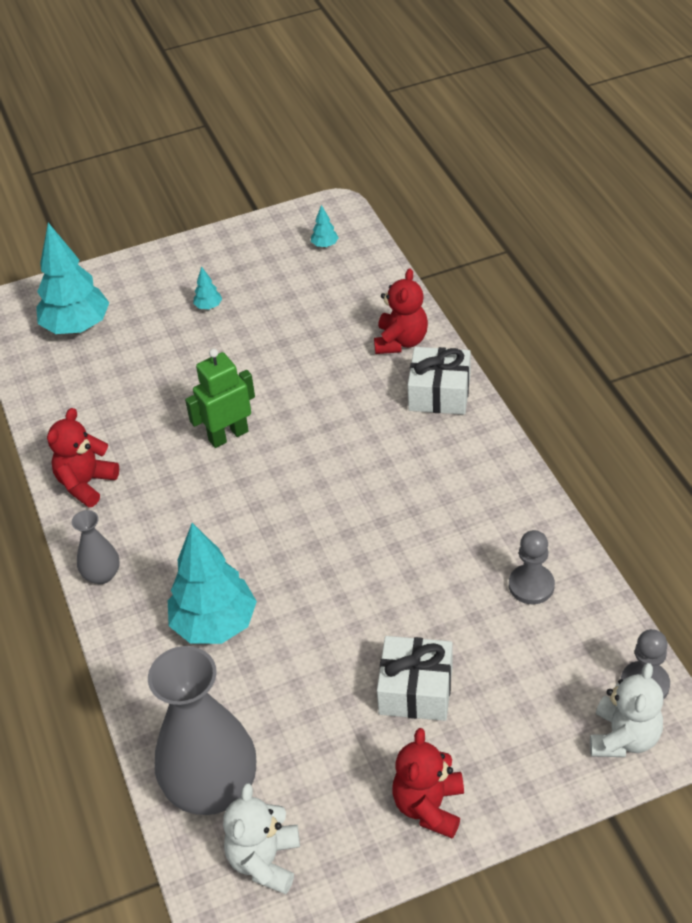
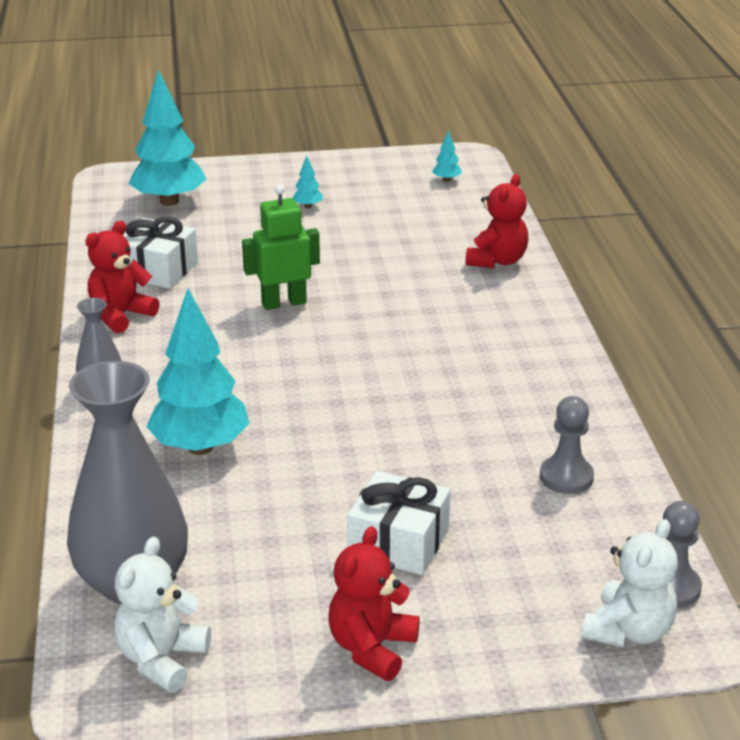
camera: 10 degrees right, 15 degrees down
white gift [408,347,471,415] -> white gift moved to [123,217,198,289]

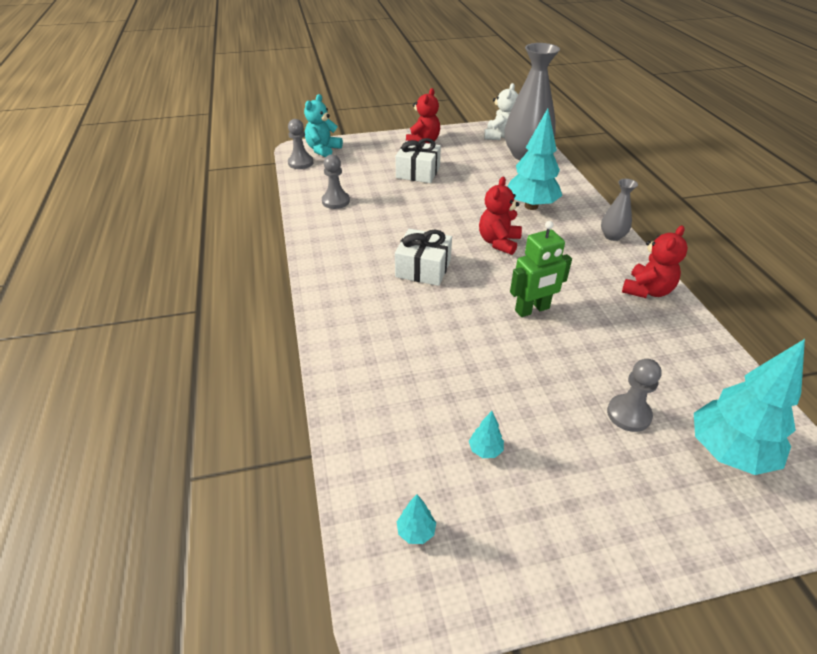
camera: 175 degrees right, 10 degrees up
white gift [123,217,198,289] -> white gift moved to [395,229,452,286]
turquoise tree [292,155,323,208] -> turquoise tree moved to [469,411,504,458]
red teddy bear [466,174,528,268] -> red teddy bear moved to [479,177,522,255]
white teddy bear [582,519,678,647] -> turquoise teddy bear [304,94,343,157]
none -> grey pawn [607,359,662,432]

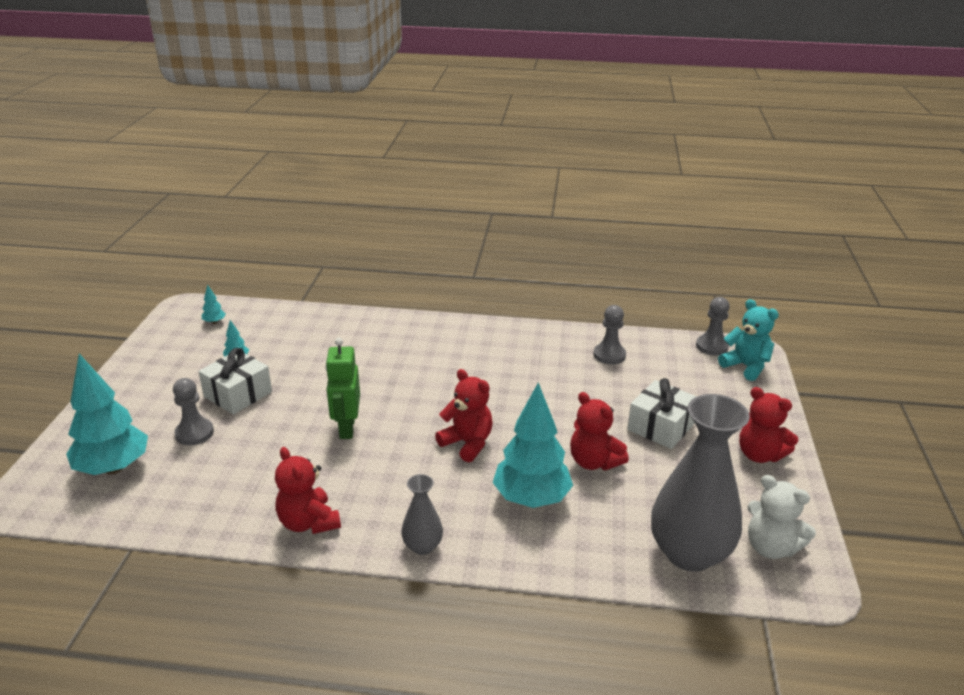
camera: 110 degrees right, 10 degrees down
white gift [395,229,452,286] -> white gift moved to [198,348,272,414]
none -> red teddy bear [570,392,629,470]

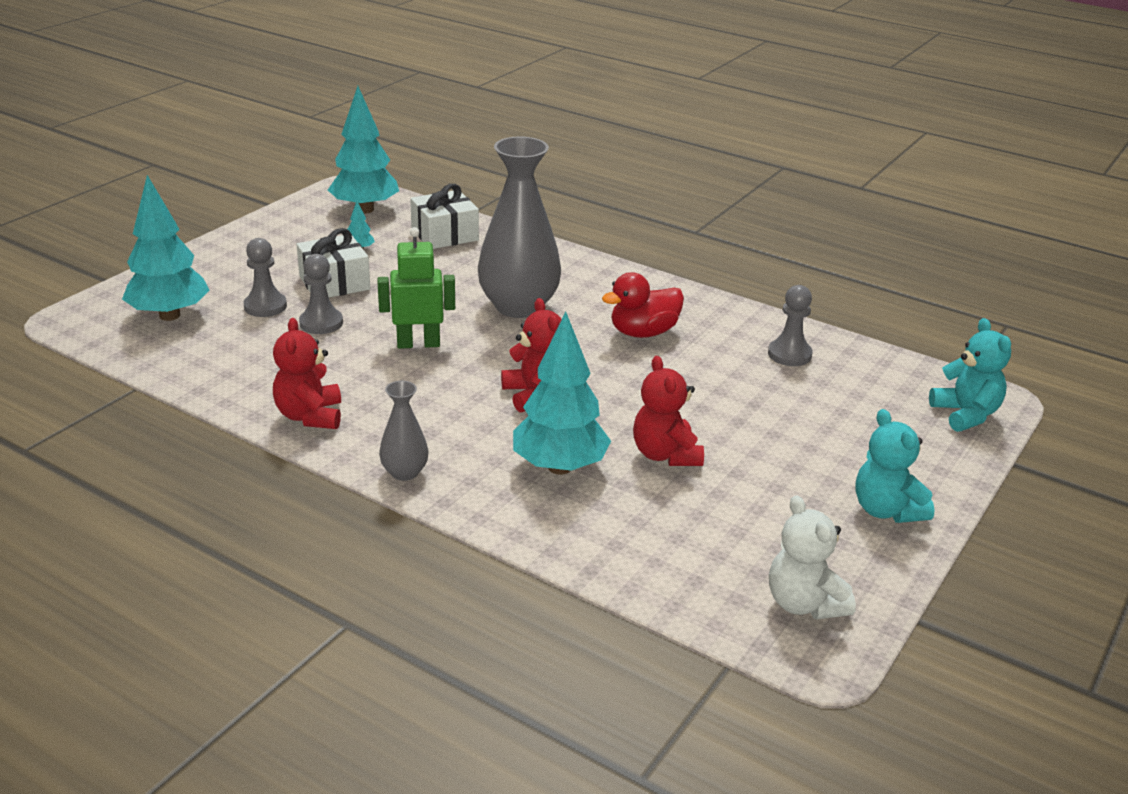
camera: 25 degrees right, 0 degrees up
turquoise tree [201,284,226,324] -> turquoise tree [328,86,399,213], size x2.49
green robot [325,337,360,439] -> green robot turned 60 degrees clockwise [377,227,455,349]
white gift [627,378,697,449] -> white gift moved to [410,184,479,249]
grey vase [651,394,750,572] -> grey vase moved to [478,137,561,318]
grey pawn [696,297,730,355] -> grey pawn moved to [299,254,343,334]
red teddy bear [739,387,798,463] -> turquoise teddy bear [855,409,935,523]
none -> red duck [602,272,684,338]

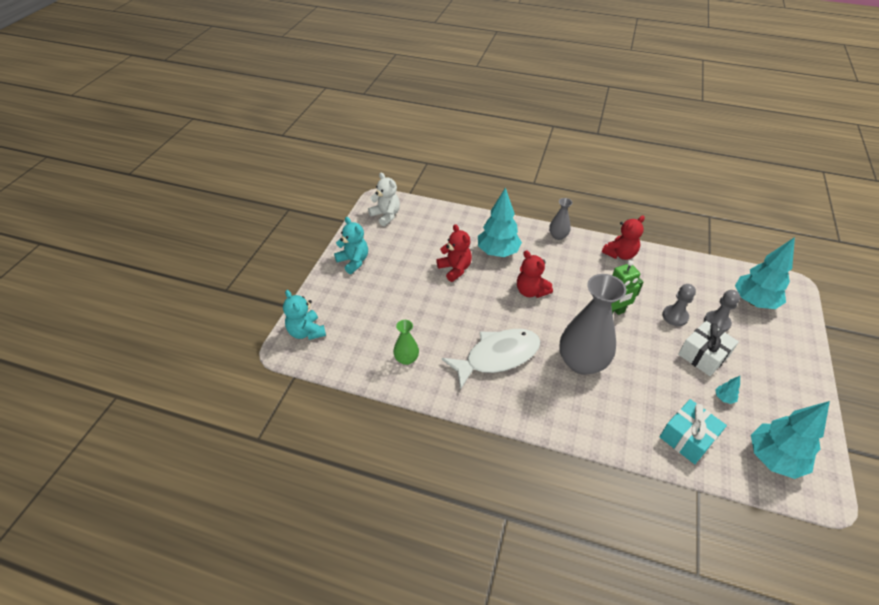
camera: 165 degrees right, 15 degrees up
red teddy bear [273,318,341,429] -> red teddy bear turned 75 degrees clockwise [602,216,645,260]
white gift [410,184,479,249] -> turquoise gift [659,399,727,464]
red duck [602,272,684,338] -> white fish [441,329,541,390]
grey pawn [768,285,813,366] -> green vase [393,320,419,365]

